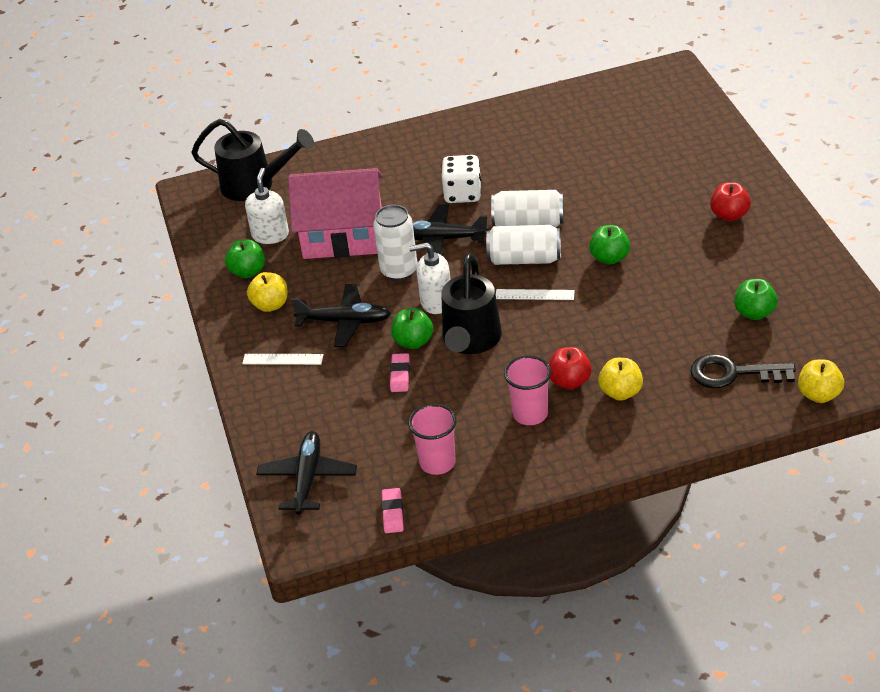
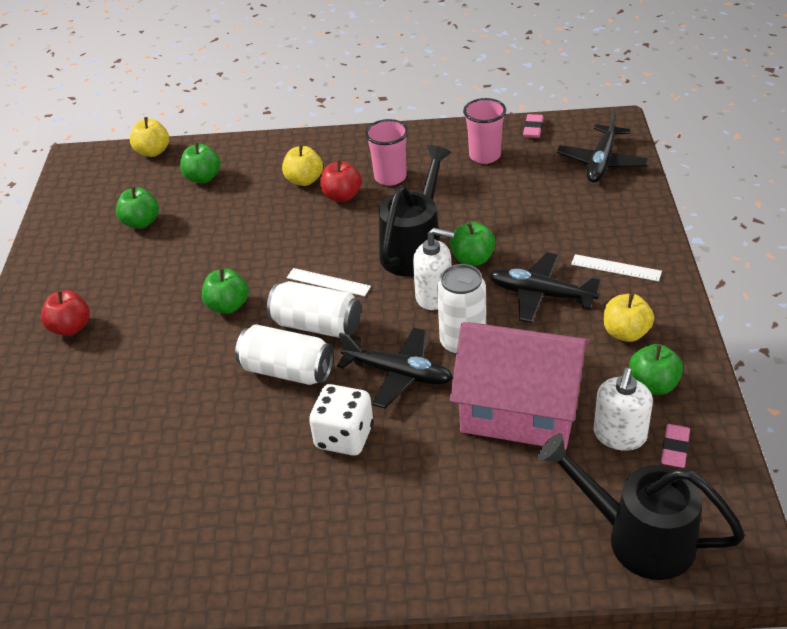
camera: 165 degrees left, 0 degrees up
pink eraser [390,353,410,392] -> pink eraser moved to [661,424,690,468]
black key [690,354,796,388] -> green apple [180,142,221,183]

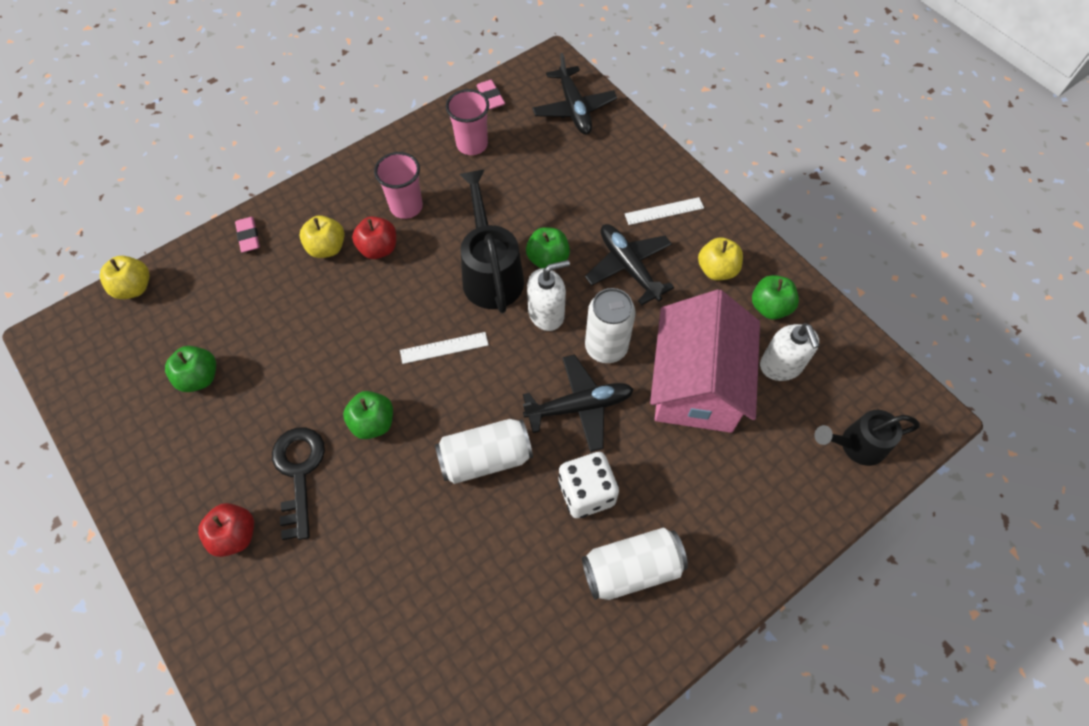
camera: 40 degrees left, 20 degrees up
green apple [180,142,221,183] -> none
white can [267,281,361,338] -> white can moved to [582,528,688,600]
pink house [450,322,590,450] -> pink house turned 60 degrees counterclockwise [650,289,760,433]
black plane [489,252,601,323] -> black plane turned 75 degrees clockwise [585,224,675,305]
black watering can [537,434,745,580] -> black watering can [814,410,920,466], size x0.65
pink eraser [661,424,690,468] -> pink eraser moved to [235,217,260,252]
none -> black key [272,427,325,540]

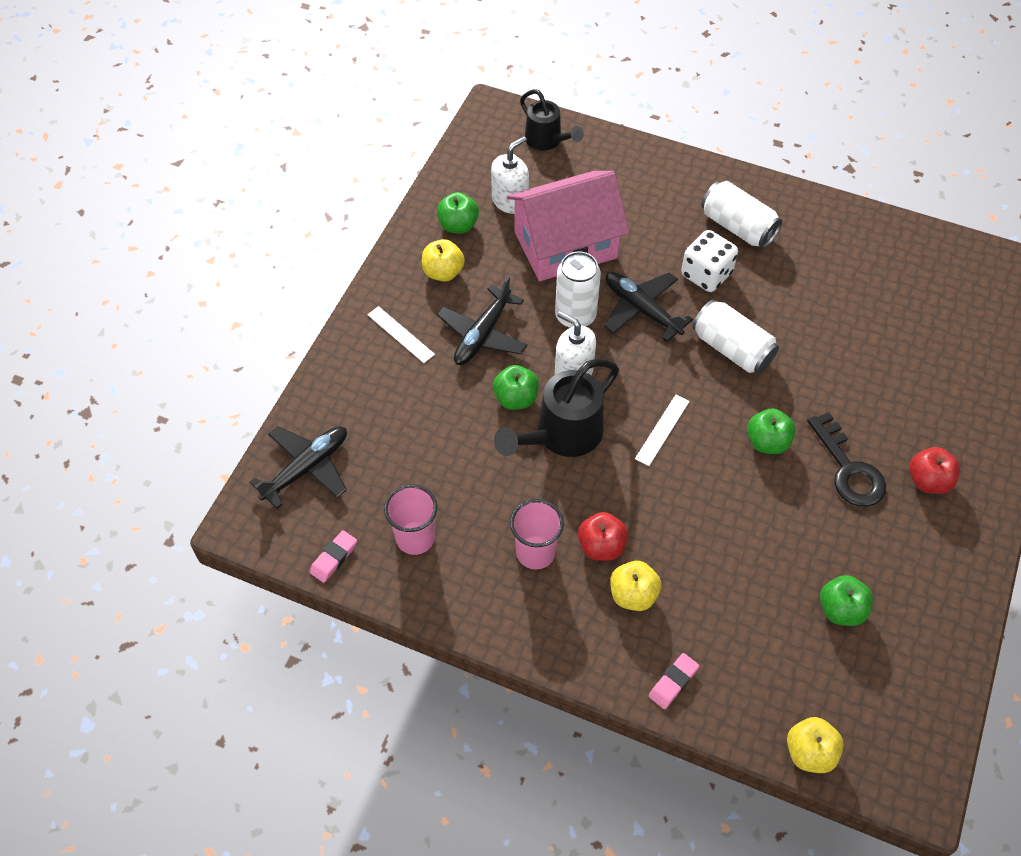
camera: 120 degrees left, 5 degrees down
black key [272,427,325,540] -> black key turned 75 degrees counterclockwise [807,412,886,507]
white ruler [400,332,488,364] -> white ruler turned 75 degrees clockwise [635,395,690,466]

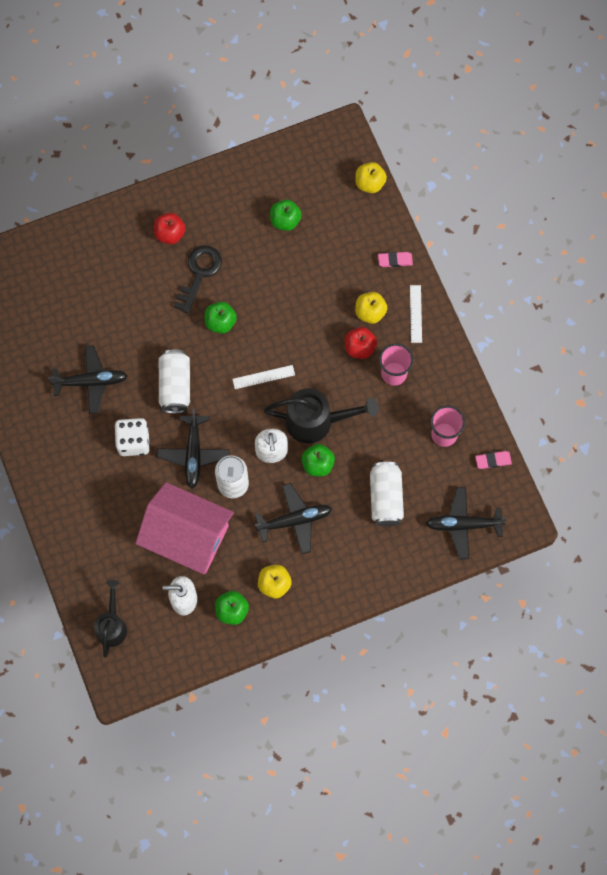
camera: 135 degrees left, 15 degrees up
white ruler [367,306,435,363] -> white ruler moved to [410,285,422,343]
white can [701,181,782,248] -> white can moved to [370,462,404,526]
none -> black plane [48,345,128,414]

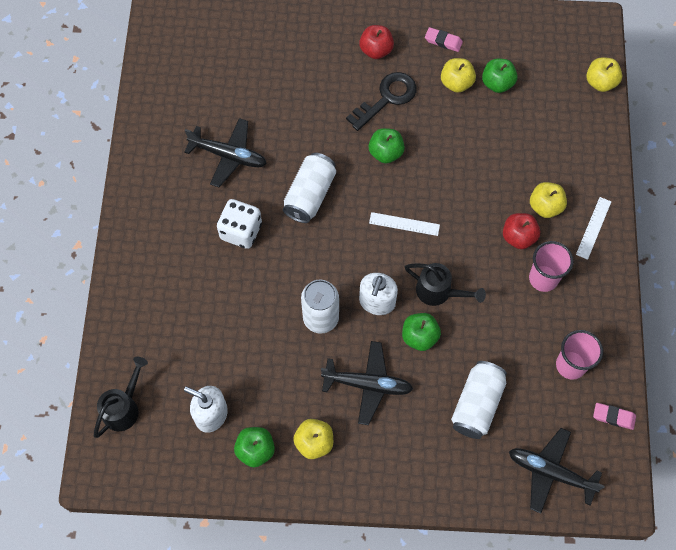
camera: 25 degrees right, 5 degrees down
pink house [135,482,234,574] -> none
black plane [157,409,230,489] -> none
black watering can [264,388,379,443] -> black watering can [405,263,486,306], size x0.65
pink eraser [378,252,413,267] -> pink eraser moved to [425,27,463,52]
none -> yellow apple [441,58,476,93]

